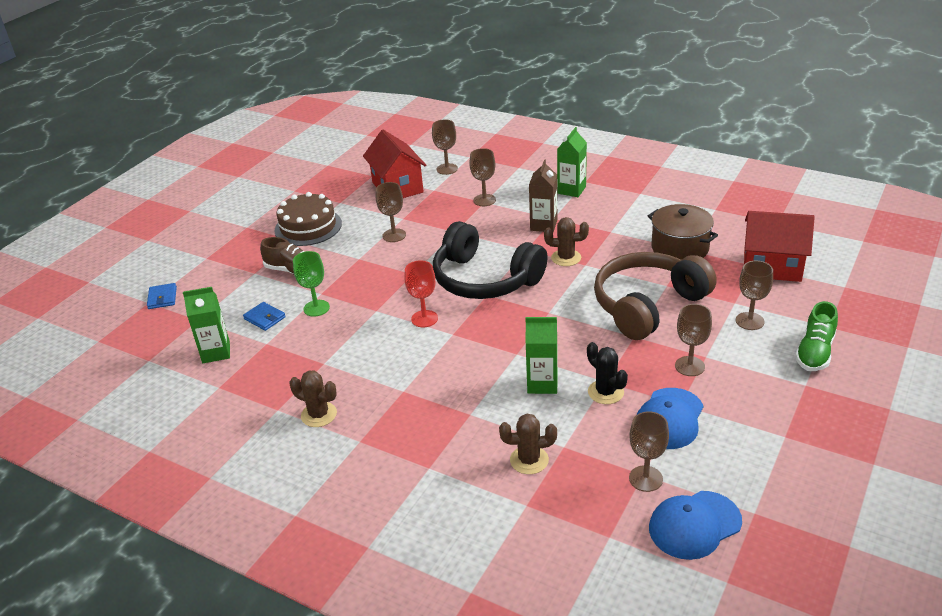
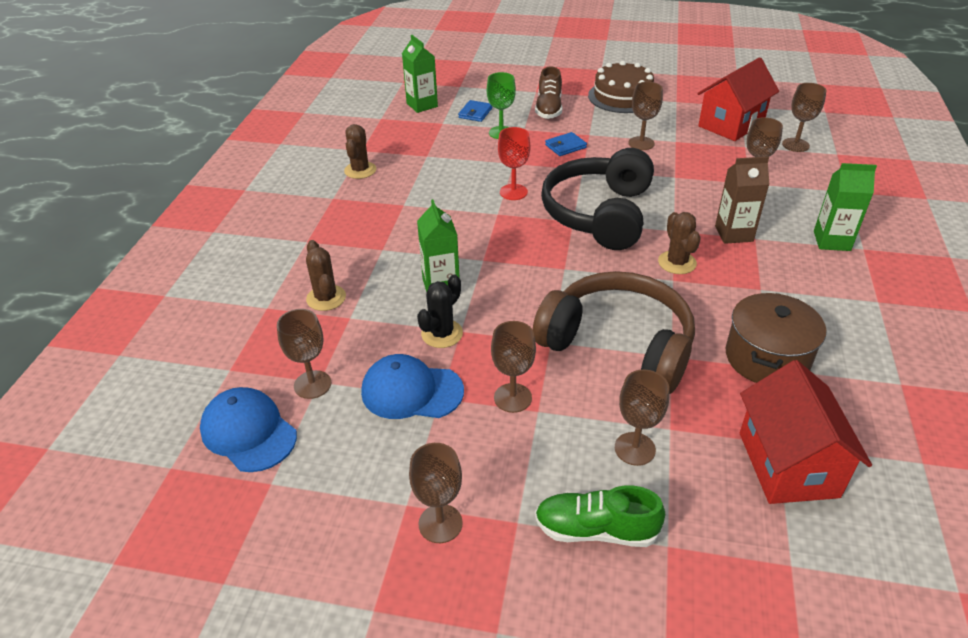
camera: 70 degrees right, 5 degrees up
blue wallet [147,283,177,309] -> blue wallet moved to [545,132,587,156]
none -> brown goblet [409,443,463,543]

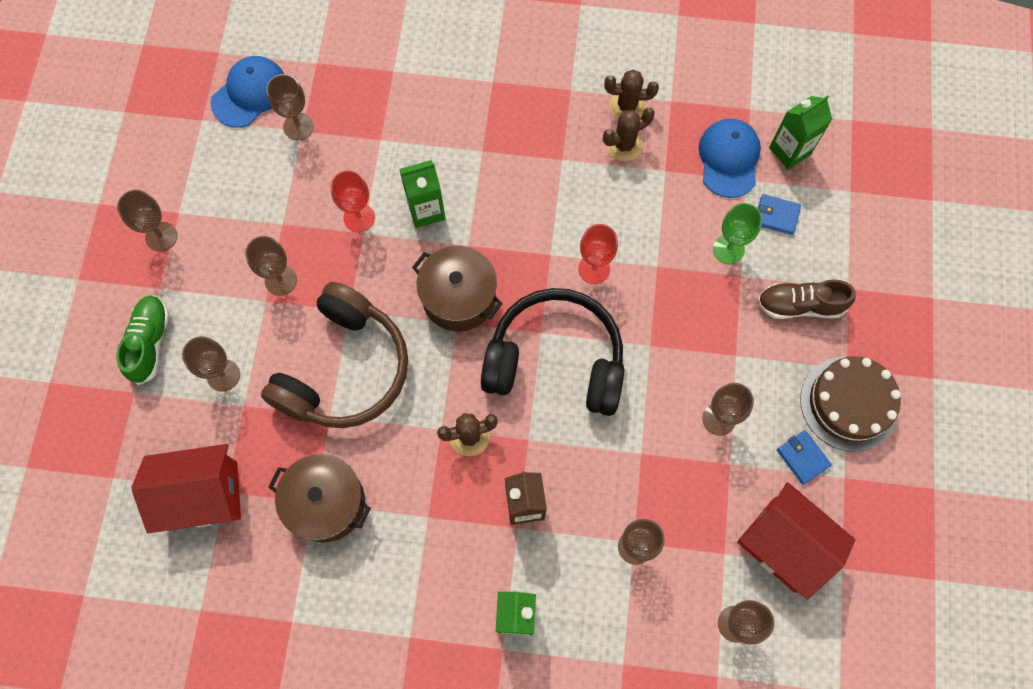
camera: 85 degrees right, 30 degrees up
brown cactus [306,240,346,311] -> brown cactus moved to [603,108,655,161]
blue cap [361,354,464,419] -> blue cap moved to [699,119,761,198]
black cactus [417,275,463,348] -> red goblet [330,170,375,233]
blue wallet [545,132,587,156] -> blue wallet moved to [777,430,832,485]
none -> brown pot [412,246,503,332]

